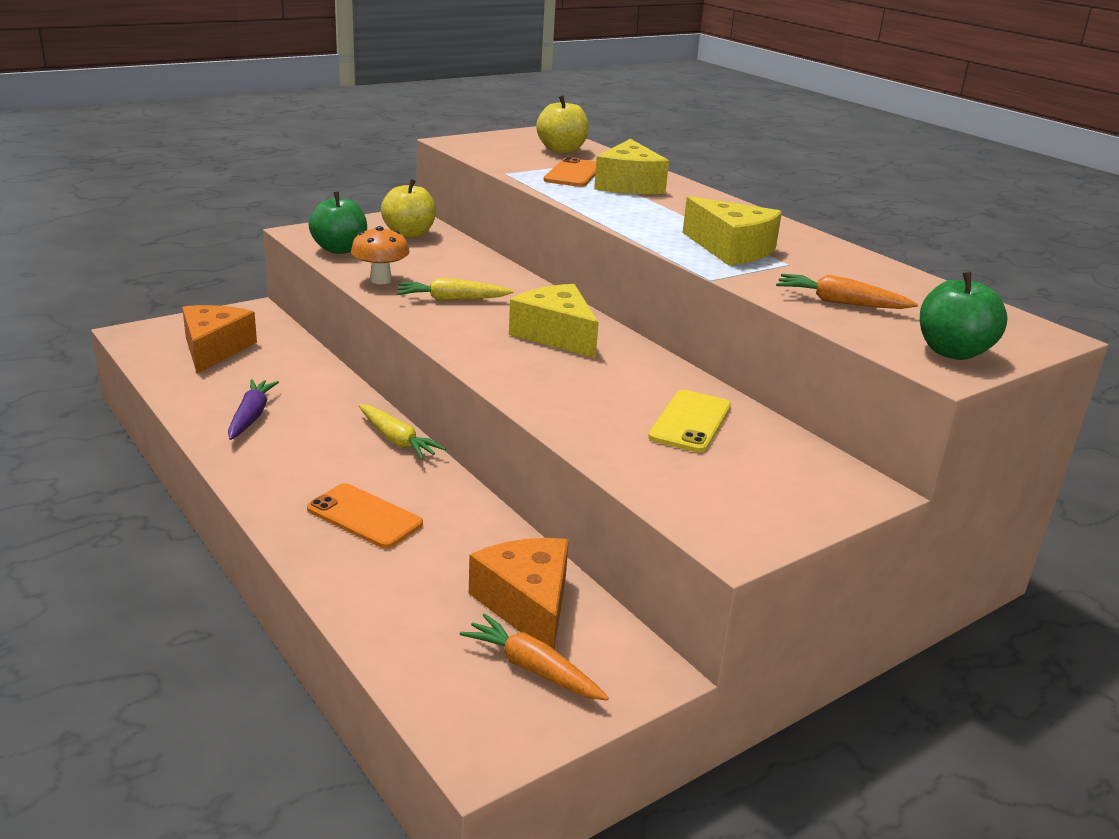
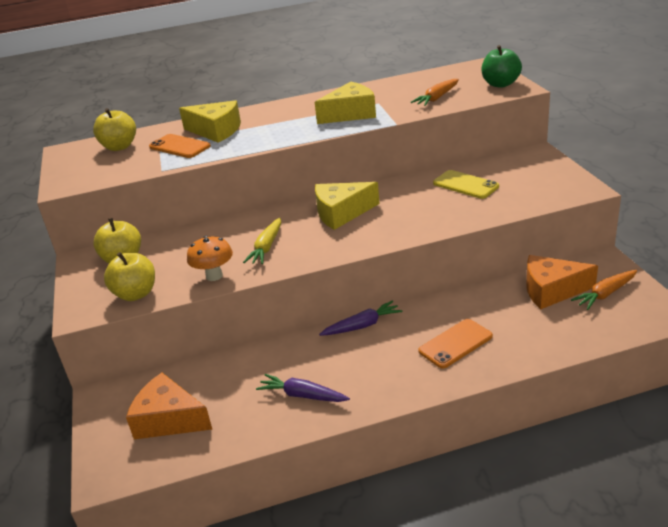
camera: 65 degrees left, 5 degrees up
green apple [308,192,367,254] -> yellow apple [104,252,155,301]
yellow carrot [359,404,446,460] -> purple carrot [319,300,402,336]

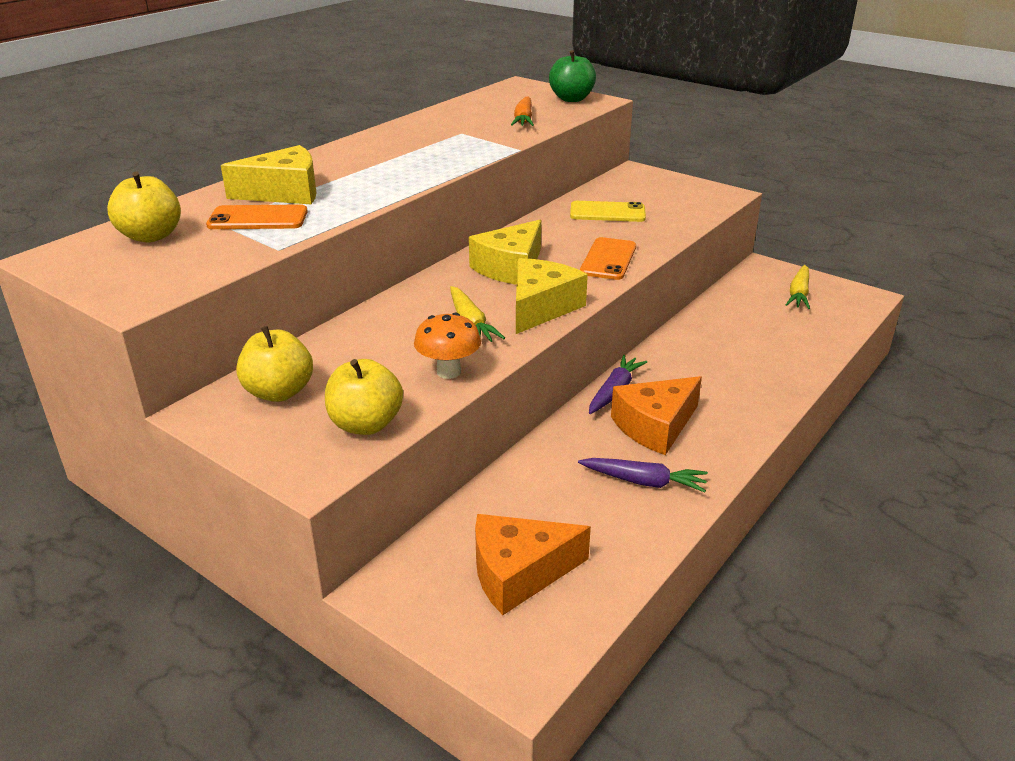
camera: 40 degrees left, 0 degrees up
purple carrot [256,374,350,402] -> purple carrot turned 150 degrees counterclockwise [578,458,708,493]
yellow cheese [315,82,376,124] -> yellow cheese moved to [516,258,588,334]
orange phone [418,319,493,368] -> orange phone moved to [580,237,636,280]
orange cheese [526,255,598,309] -> orange cheese moved to [611,376,702,455]
orange carrot [571,270,637,310] -> yellow carrot [786,265,810,309]

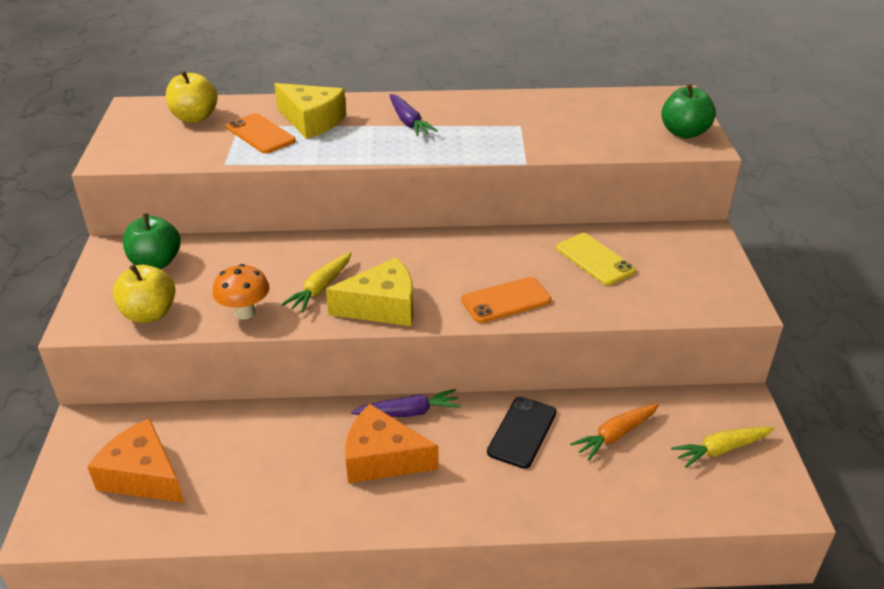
camera: 50 degrees right, 5 degrees up
yellow apple [236,326,313,402] -> green apple [123,213,181,269]
yellow cheese [469,220,541,285] -> none
orange carrot [511,96,534,126] -> orange carrot moved to [570,403,659,461]
purple carrot [578,458,708,493] -> purple carrot moved to [390,94,438,136]
none -> black phone [487,396,557,469]

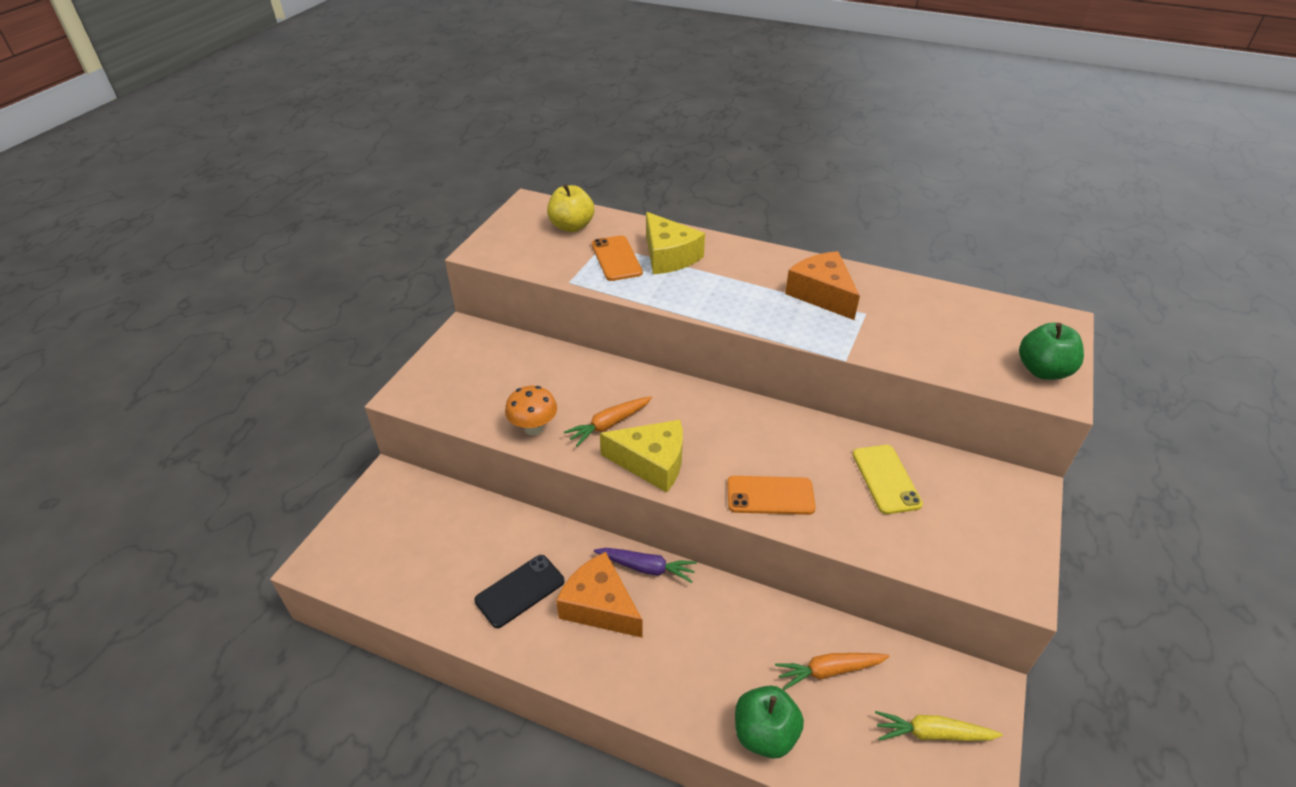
camera: 25 degrees right, 5 degrees up
orange cheese [87,418,184,503] -> orange cheese moved to [785,251,860,320]
yellow apple [113,265,176,323] -> none
green apple [123,213,181,269] -> green apple moved to [735,685,804,759]
yellow carrot [281,252,352,313] -> orange carrot [564,396,652,446]
purple carrot [390,94,438,136] -> none
black phone [487,396,557,469] -> black phone moved to [474,555,565,628]

